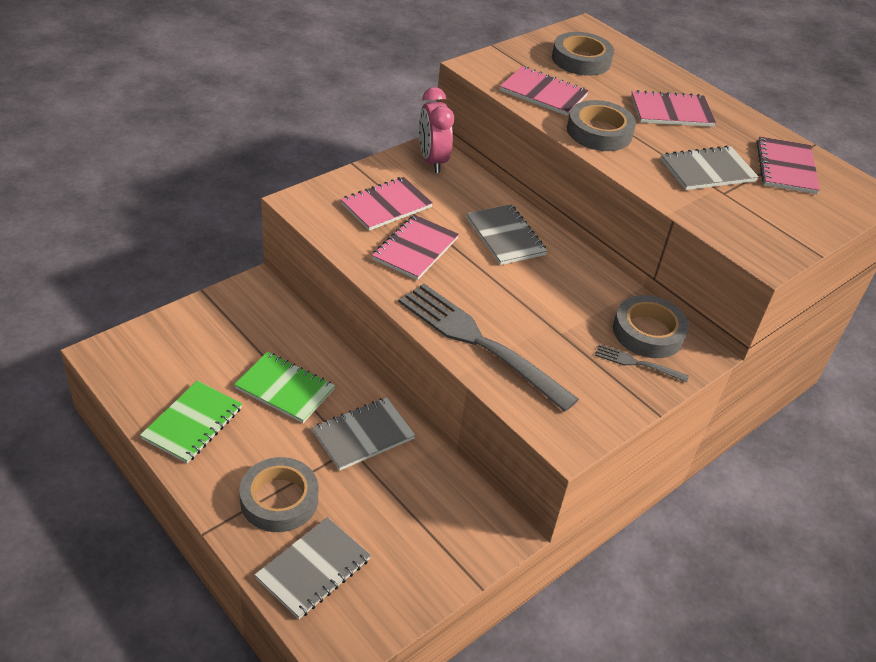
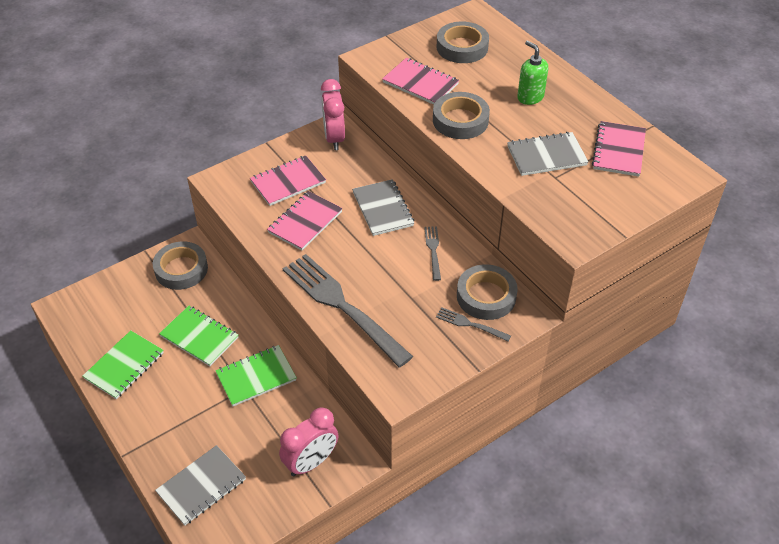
camera: 10 degrees right, 5 degrees up
grey tape [239,457,318,532] -> grey tape moved to [153,242,208,290]
grey notebook [312,397,415,471] -> green notebook [215,345,297,407]
pink notebook [631,90,716,127] -> green soap dispenser [517,41,548,105]
none -> pink clock [279,408,339,476]
none -> grey fork [424,226,441,281]

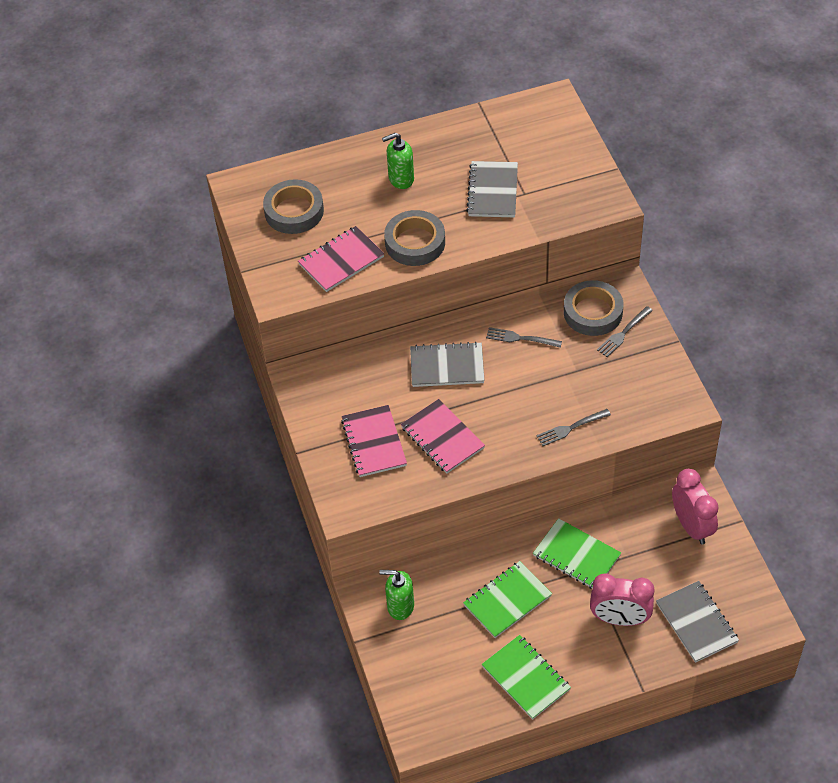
camera: 70 degrees left, 5 degrees up
grey tape [153,242,208,290] -> green soap dispenser [379,570,414,620]
green notebook [215,345,297,407] -> green notebook turned 45 degrees counterclockwise [533,518,621,589]
grey fork [283,254,413,367] -> grey fork [536,409,611,446], size x0.44
pink clock [321,79,345,150] -> pink clock moved to [590,574,655,626]
pink notebook [592,121,646,177] -> none

